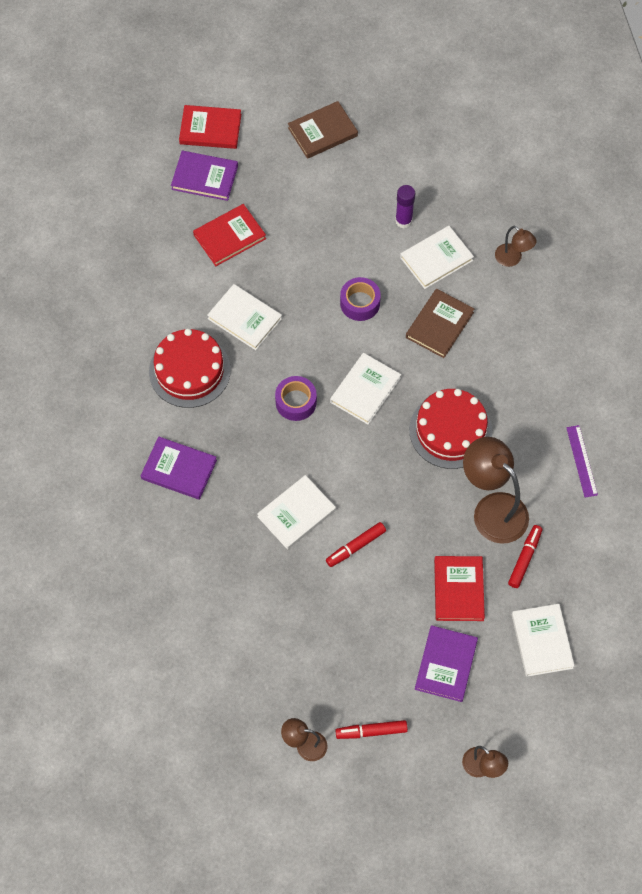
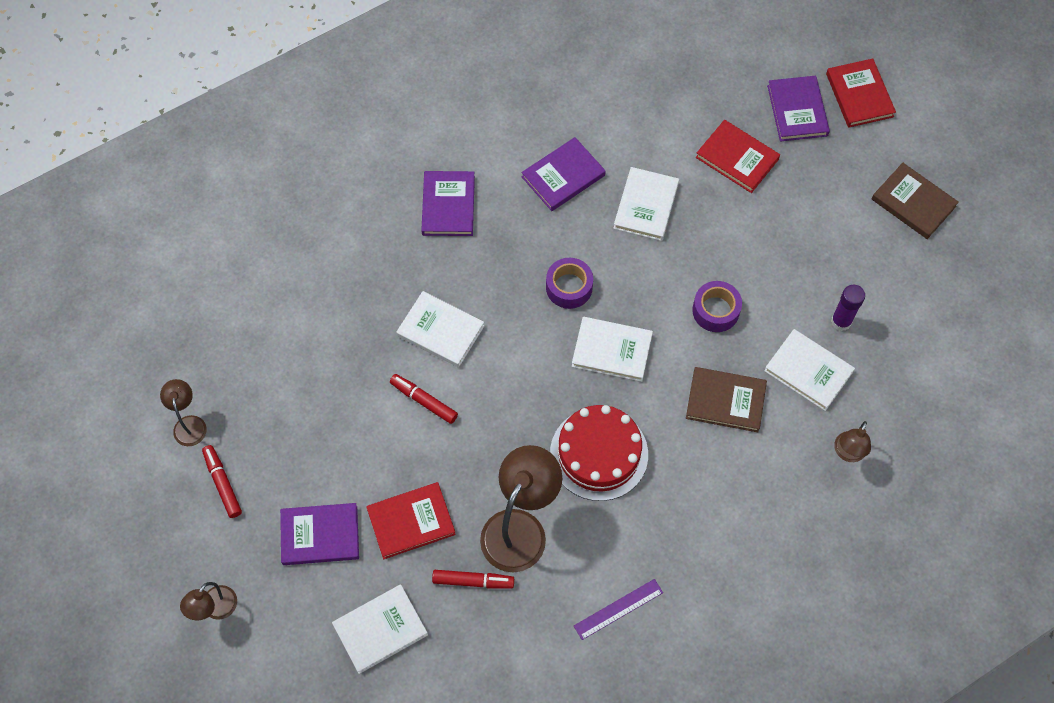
camera: 70 degrees right, 0 degrees up
red cake [149,329,231,408] -> purple book [522,137,606,211]

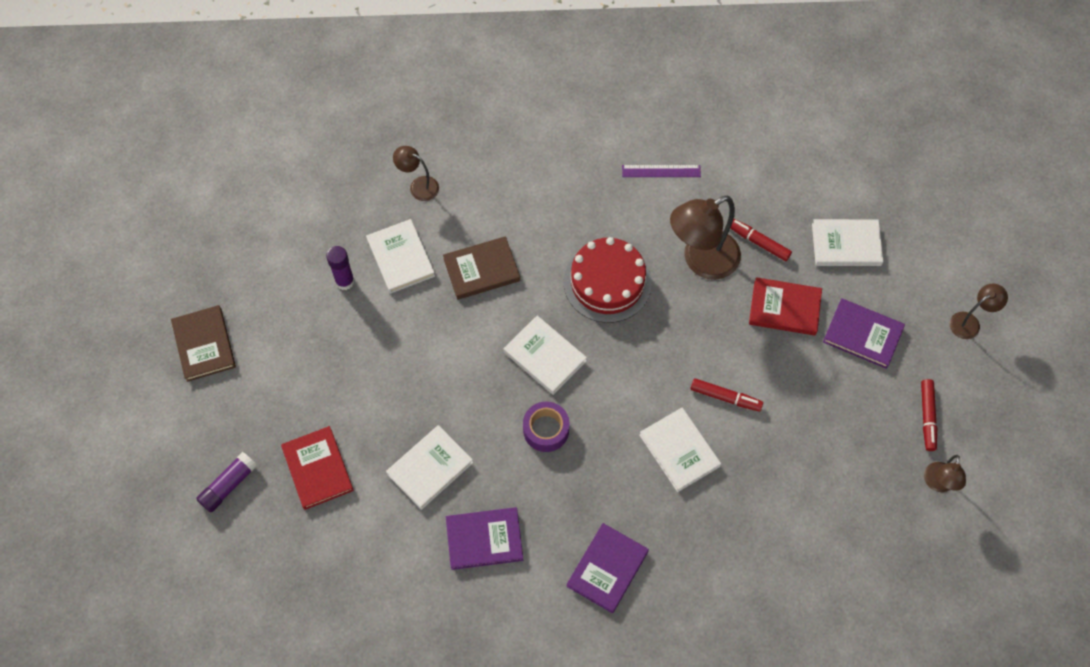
camera: 150 degrees left, 0 degrees up
red marker [390,374,458,424] -> red marker turned 45 degrees counterclockwise [690,378,763,411]
brown book [686,367,767,432] -> brown book turned 60 degrees counterclockwise [443,236,520,300]
purple tape [692,281,742,332] -> none
purple book [767,76,830,142] -> purple glue stick [196,452,257,512]
red book [826,58,896,128] -> none
brown lamp [834,421,871,462] -> brown lamp turned 120 degrees counterclockwise [393,146,439,201]

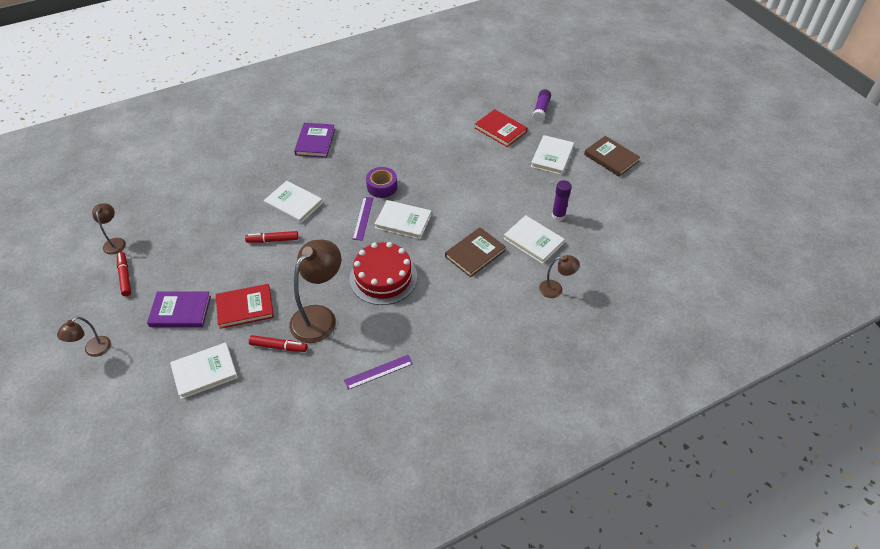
camera: 155 degrees right, 15 degrees down
white book [386,425,473,510] -> white book moved to [531,135,574,175]
purple book [446,507,523,570] -> none
none -> purple ruler [353,197,373,241]

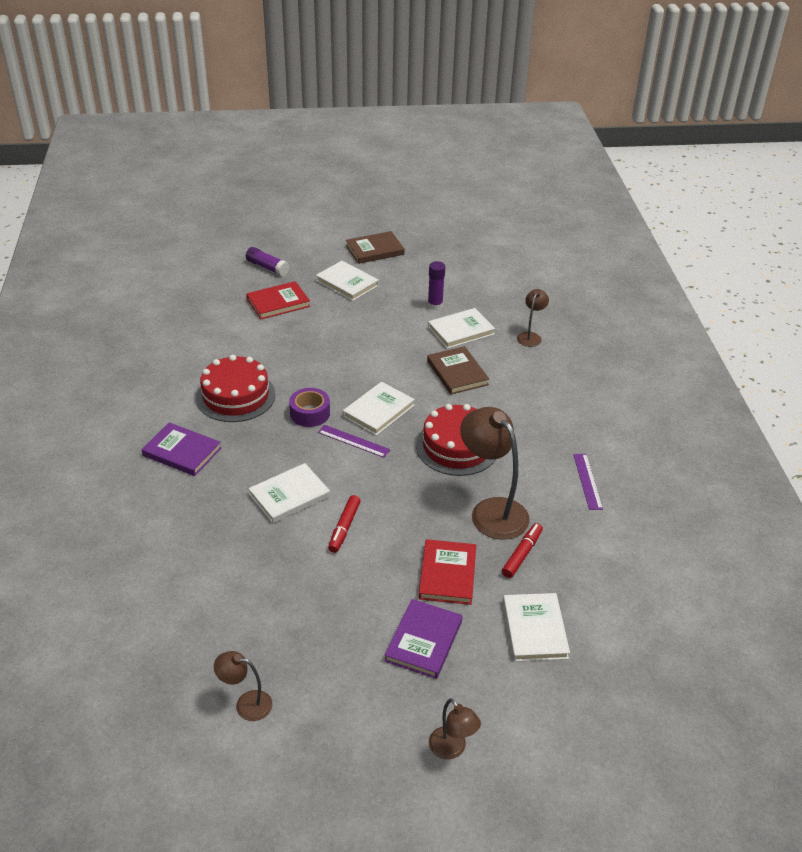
camera: 70 degrees left, 10 degrees down
red marker [117,252,131,296] -> none
none -> red cake [196,355,276,422]

